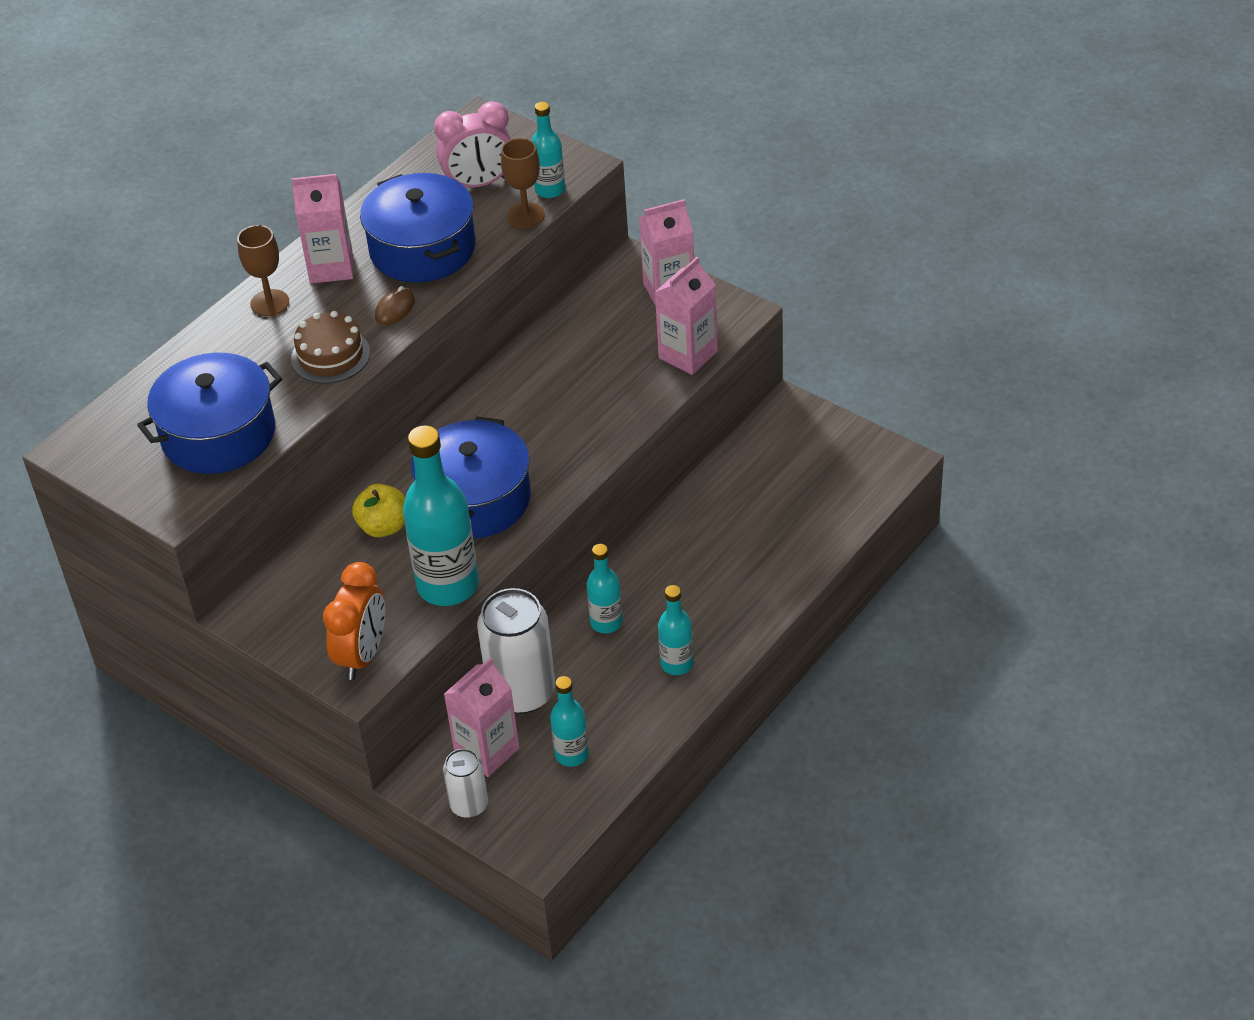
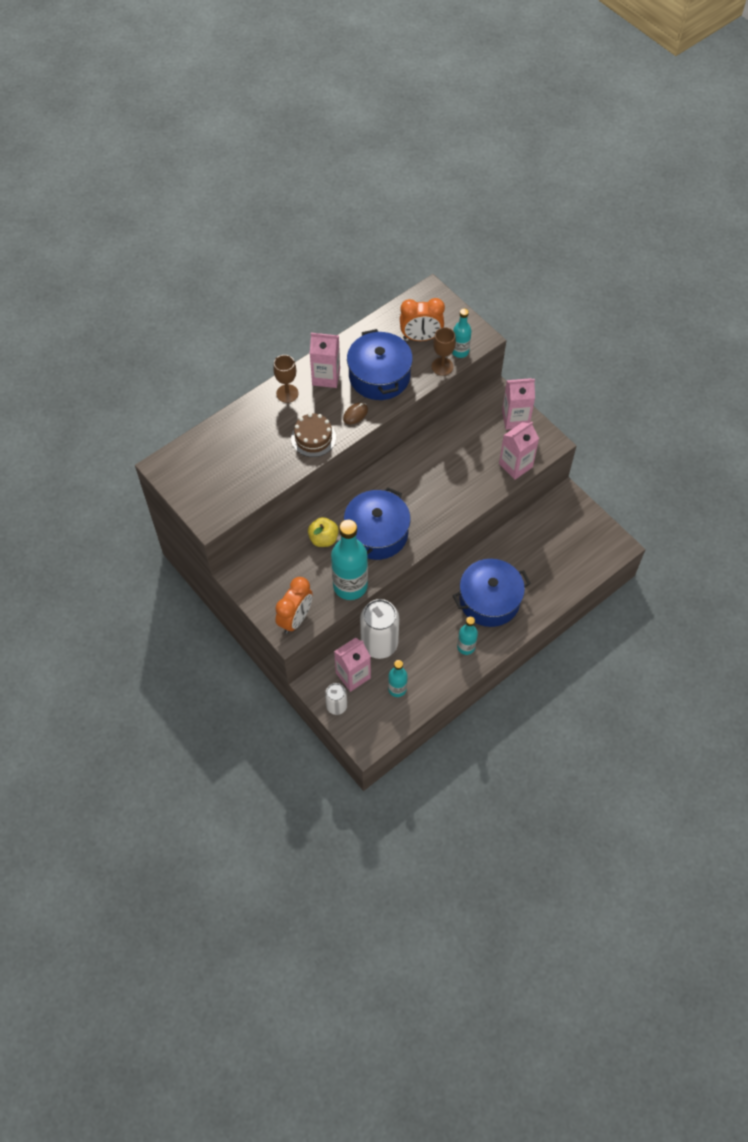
camera: 10 degrees right, 15 degrees up
blue pot [137,353,282,474] -> blue pot moved to [453,559,531,627]
pink clock [434,101,511,187] -> orange clock [400,298,445,341]
turquoise bottle [587,544,623,634] -> none

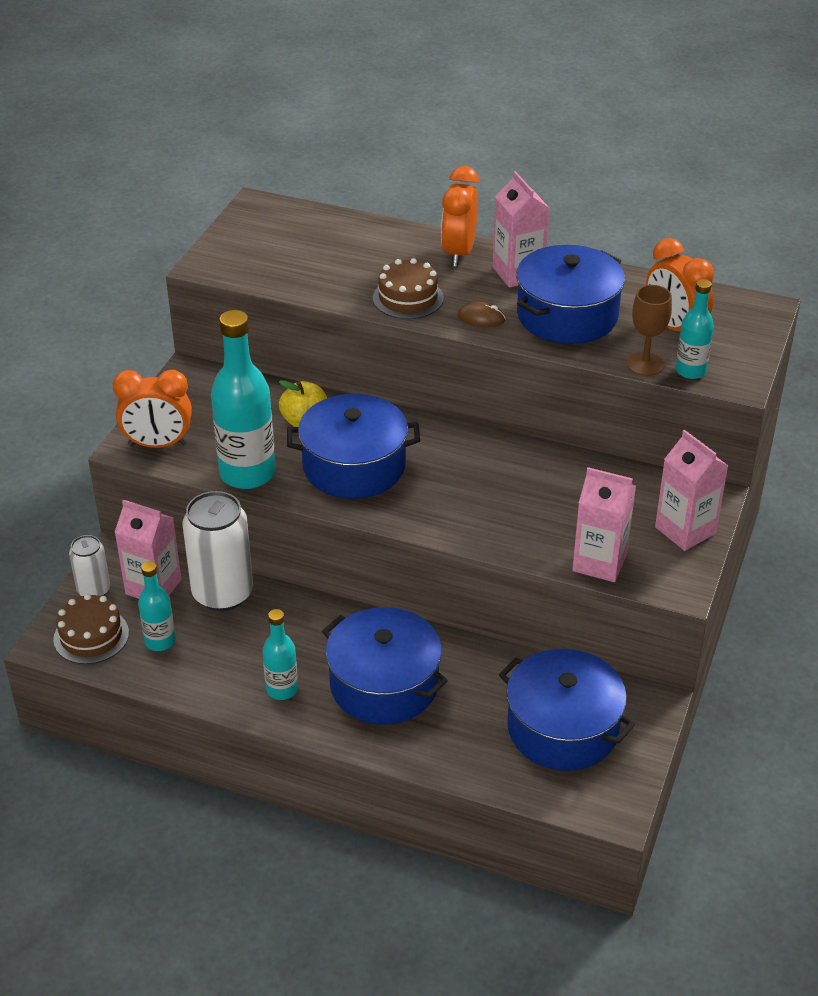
camera: 60 degrees right, 20 degrees down
brown goblet [273,355,299,403] -> orange clock [441,166,479,267]
none -> brown cake [53,594,129,664]
none -> blue pot [499,649,635,771]

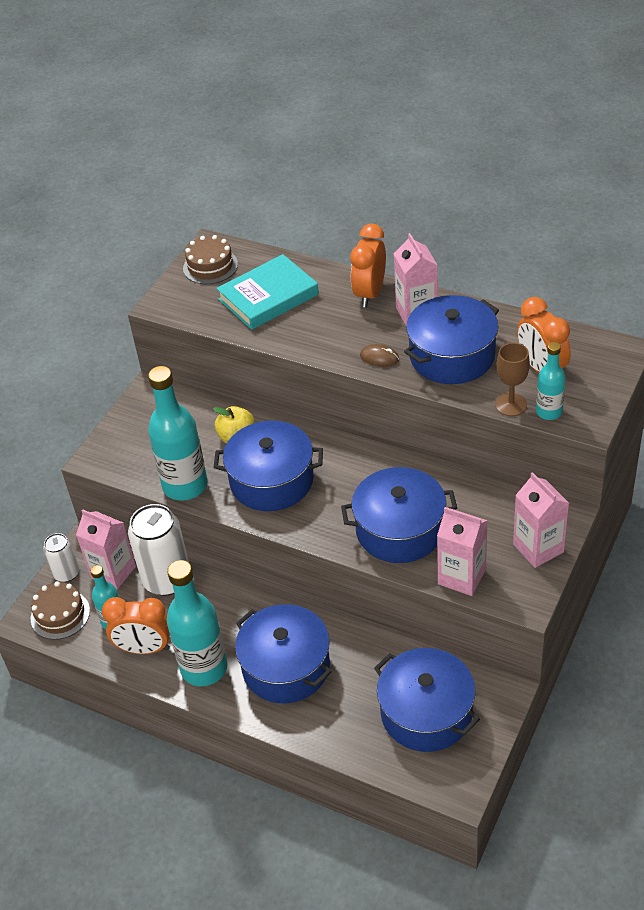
camera: 10 degrees right, 5 degrees up
orange clock [113,370,192,448] -> orange clock moved to [102,597,170,654]
turquoise bottle [263,609,298,700] -> turquoise bottle [167,560,227,686], size x1.85
brown cake [373,258,444,319] -> brown cake moved to [183,235,238,284]
none -> turquoise book [216,254,319,330]
none -> blue pot [341,467,457,563]

